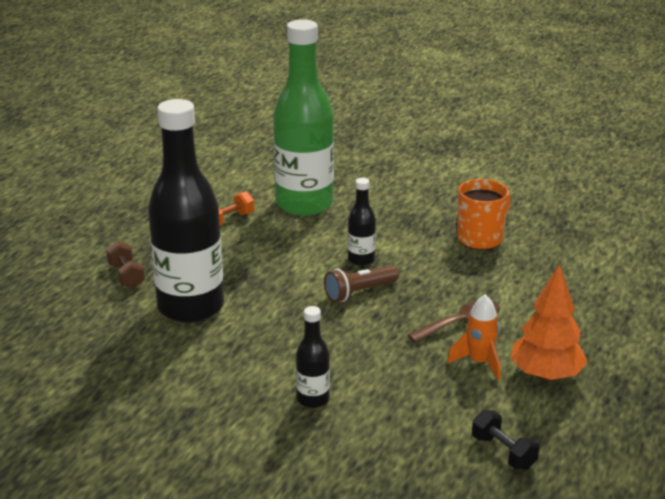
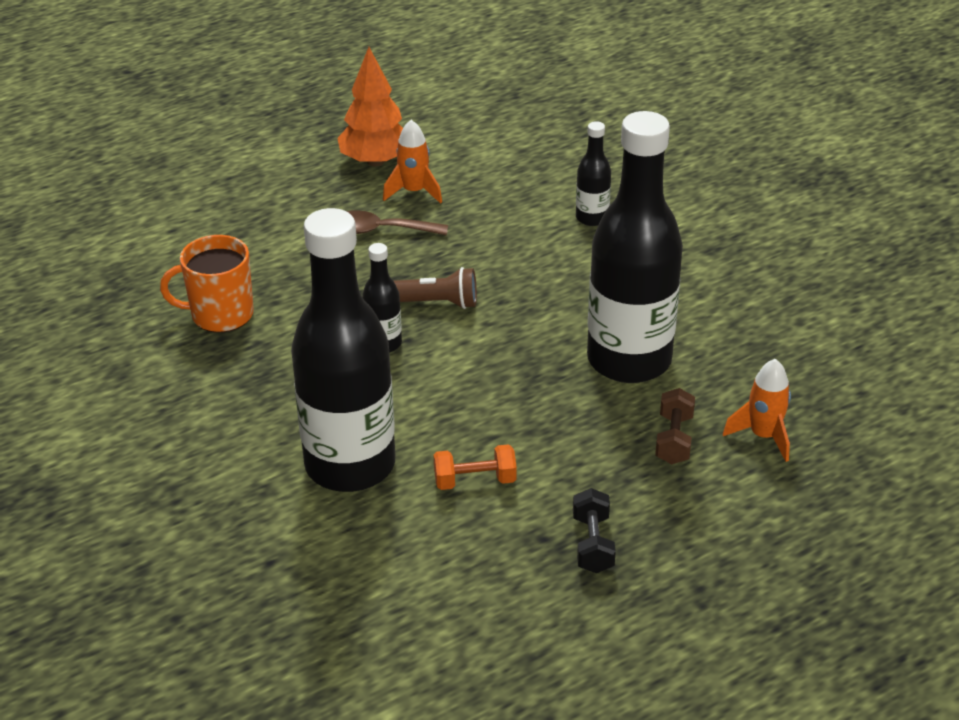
camera: 145 degrees left, 10 degrees up
green bottle [273,19,334,216] -> black bottle [291,208,395,492]
black dumbbell [472,410,539,470] -> black dumbbell moved to [573,488,616,573]
none -> orange rocket [723,359,791,462]

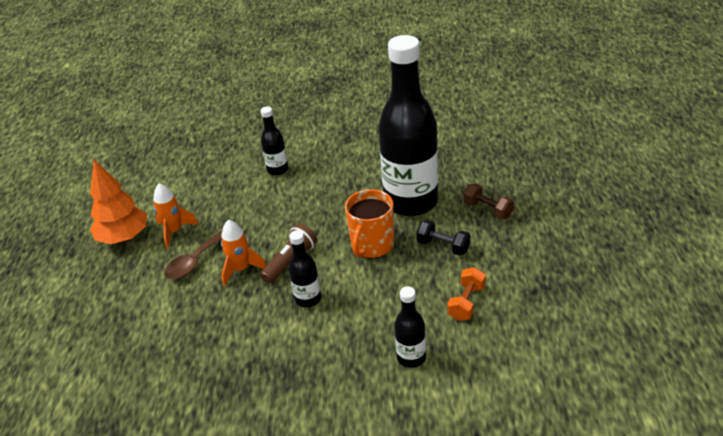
camera: 55 degrees left, 0 degrees up
orange mug [160,235,254,333] -> orange mug moved to [345,189,394,258]
black bottle [291,208,395,492] -> black bottle [394,286,426,368], size x0.44
black dumbbell [573,488,616,573] -> black dumbbell moved to [417,220,470,256]
orange rocket [723,359,791,462] -> orange rocket moved to [221,220,266,286]

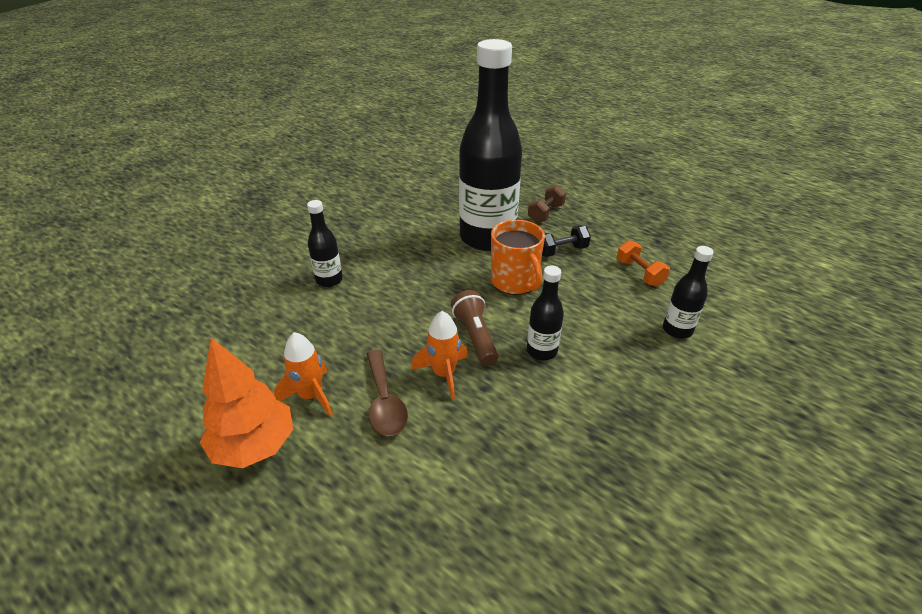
camera: 55 degrees left, 0 degrees up
brown dumbbell [463,183,514,220] -> brown dumbbell turned 45 degrees counterclockwise [528,185,566,223]

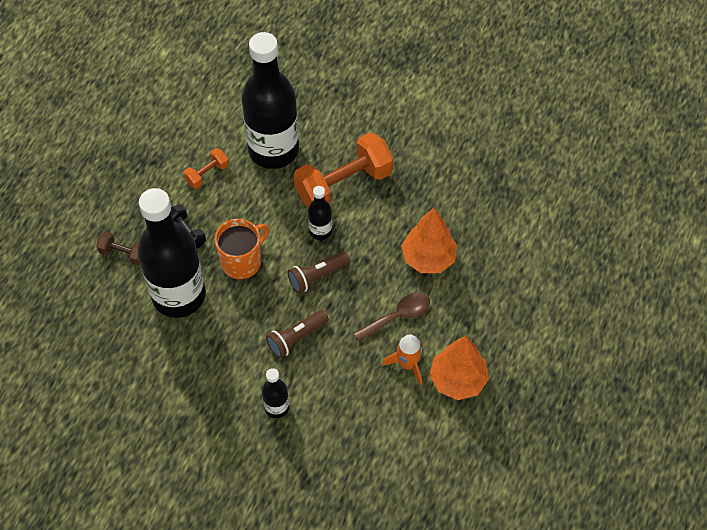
camera: 105 degrees left, 20 degrees up
orange rocket [412,311,468,400] -> none
black bottle [663,246,714,339] -> black bottle [241,32,299,169], size x2.30
none -> brown flashlight [266,310,329,358]
none -> orange dumbbell [294,132,393,208]
none -> orange tree [401,208,457,273]

